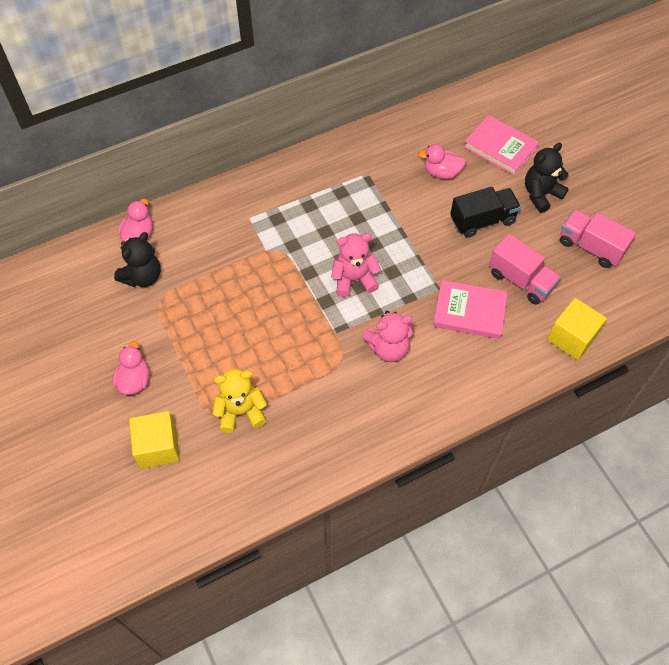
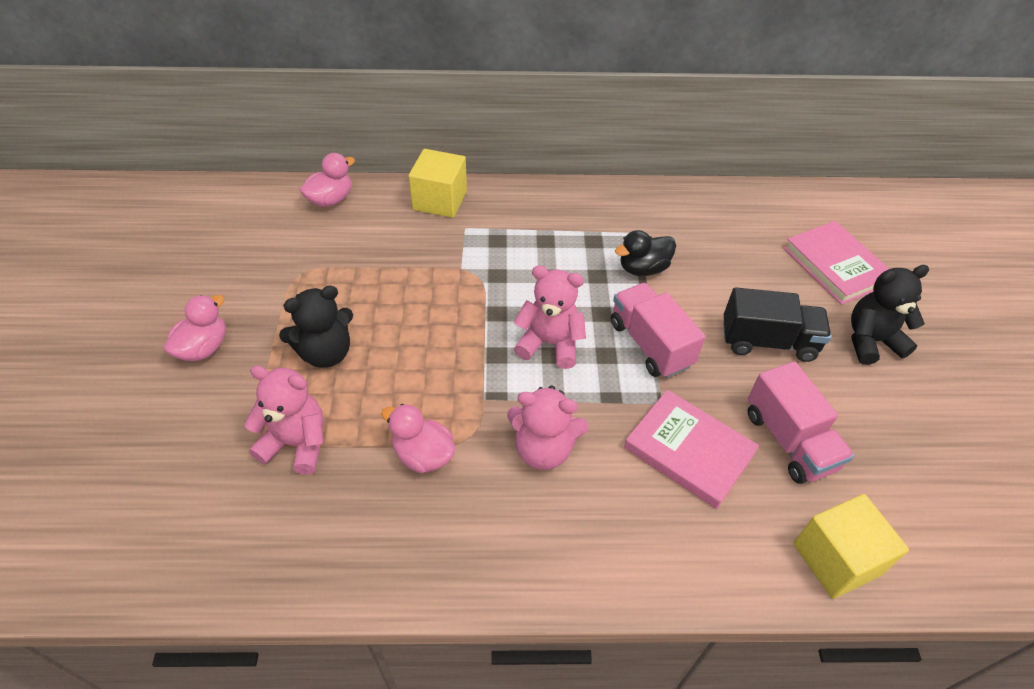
camera: 25 degrees right, 10 degrees down
black teddy bear [114,232,161,287] -> black teddy bear moved to [279,286,353,368]
yellow cube [129,411,180,469] -> yellow cube moved to [409,149,467,218]
yellow teddy bear [213,369,267,433] -> pink teddy bear [244,366,324,474]
pink duck [418,144,466,179] -> pink duck moved to [381,404,455,473]
pink truck [560,209,636,268] -> pink truck moved to [611,283,705,378]
none -> black duck [615,230,676,276]

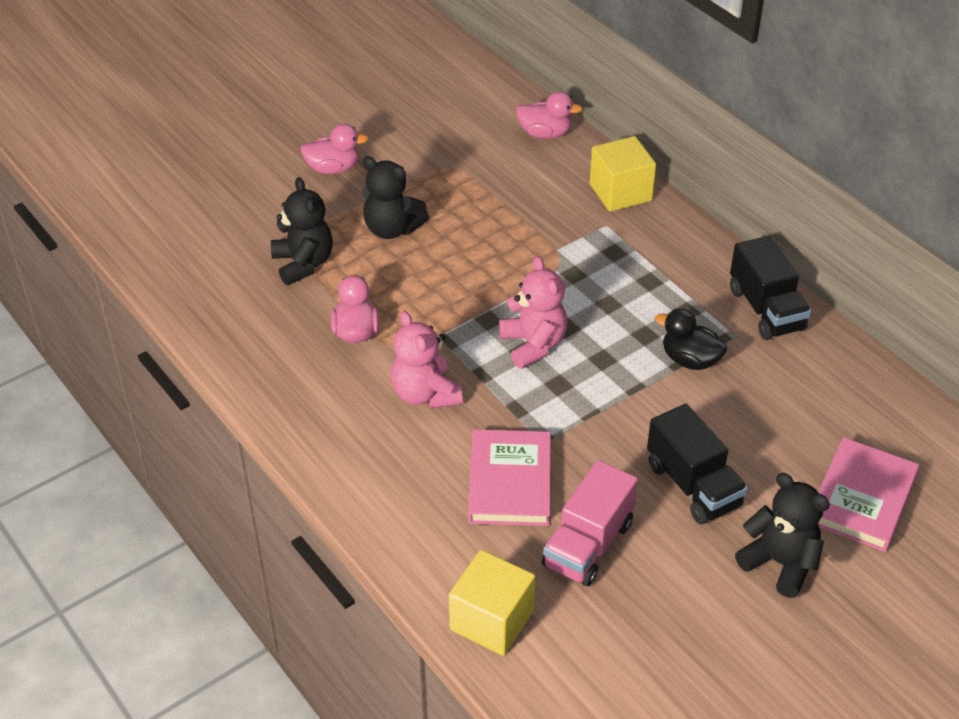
camera: 55 degrees right, 5 degrees down
pink teddy bear [244,366,324,474] -> black teddy bear [271,177,333,285]
pink truck [611,283,705,378] -> none
none -> black truck [730,236,811,340]

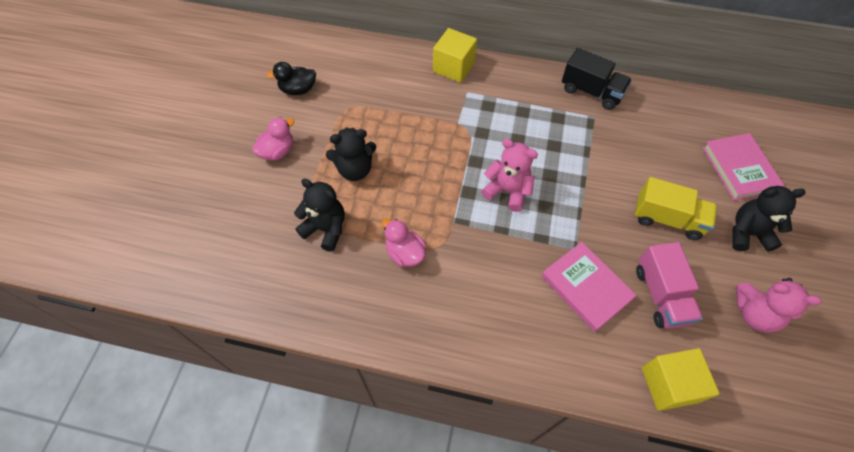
camera: 40 degrees left, 15 degrees up
pink teddy bear [391,311,463,409] -> pink teddy bear moved to [736,278,822,333]
pink duck [516,91,583,139] -> none
black truck [647,404,748,524] -> yellow truck [634,177,717,240]
black duck [655,309,727,370] -> black duck moved to [266,62,316,95]

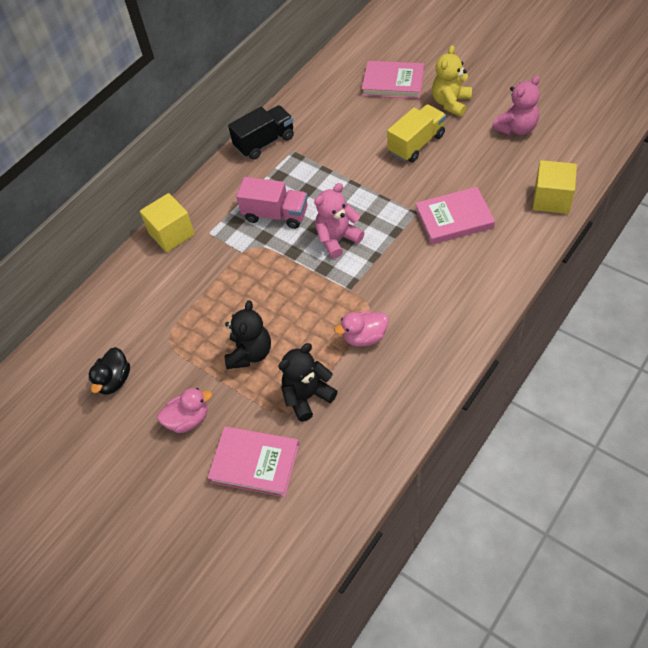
camera: 60 degrees left, 5 degrees down
pink duck [252,117,294,160] -> pink duck turned 90 degrees clockwise [157,388,212,433]
pink truck [636,242,703,329] -> pink truck moved to [236,177,308,229]
black teddy bear [733,186,805,252] -> yellow teddy bear [432,45,472,117]
none -> pink book [208,426,299,497]

